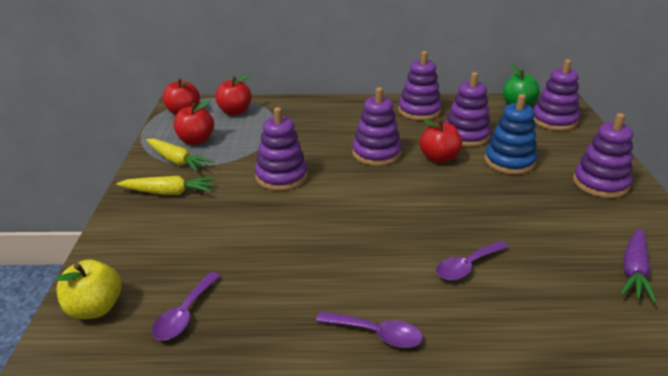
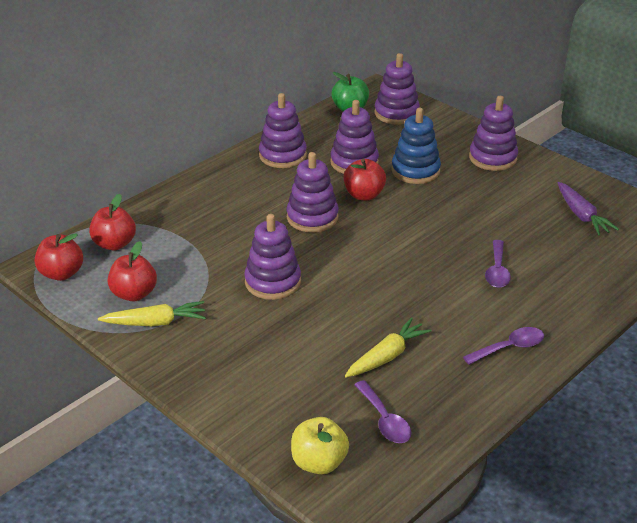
camera: 45 degrees left, 5 degrees up
yellow carrot [117,176,216,195] -> yellow carrot moved to [345,317,432,377]

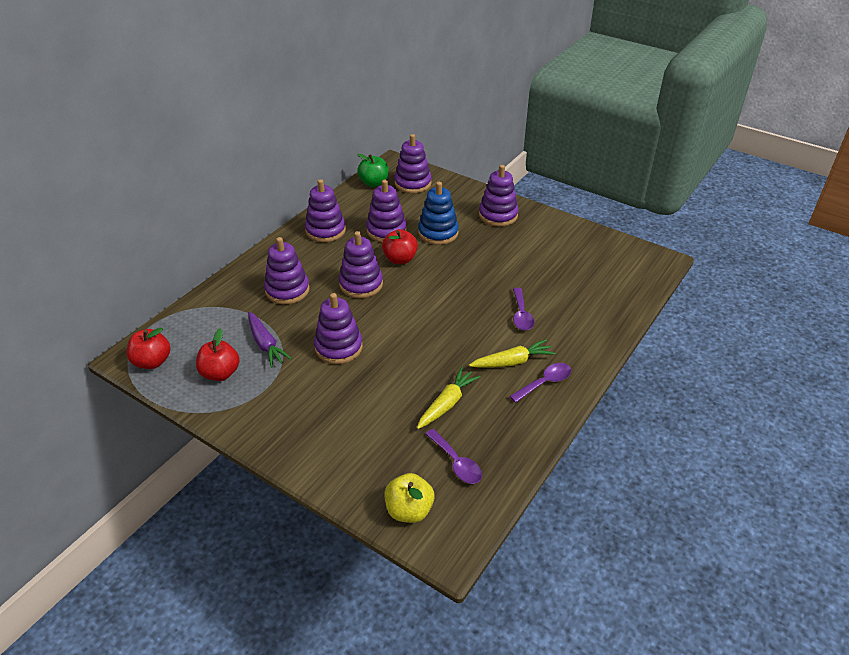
camera: 10 degrees left, 5 degrees up
red apple [89,194,136,251] -> none
yellow carrot [98,301,206,326] -> yellow carrot moved to [469,339,555,368]
purple carrot [558,182,619,235] -> purple carrot moved to [248,312,292,368]
none -> purple stacking toy [264,237,310,304]

